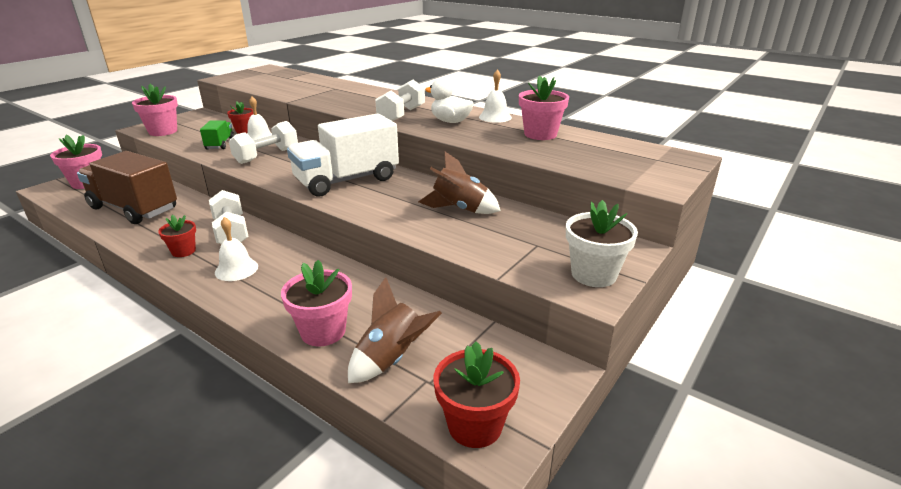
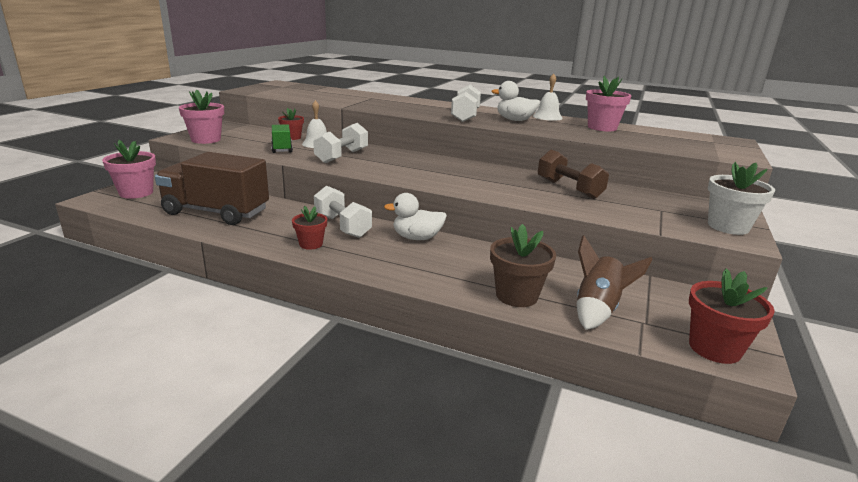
camera: 15 degrees left, 5 degrees down
white bell [215,217,258,281] -> none
pink flower pot [281,260,352,346] -> brown flower pot [490,224,556,307]
white truck [287,113,399,197] -> none
brown rocket [418,152,501,214] -> brown dumbbell [538,150,609,199]
none -> white duck [384,193,447,240]

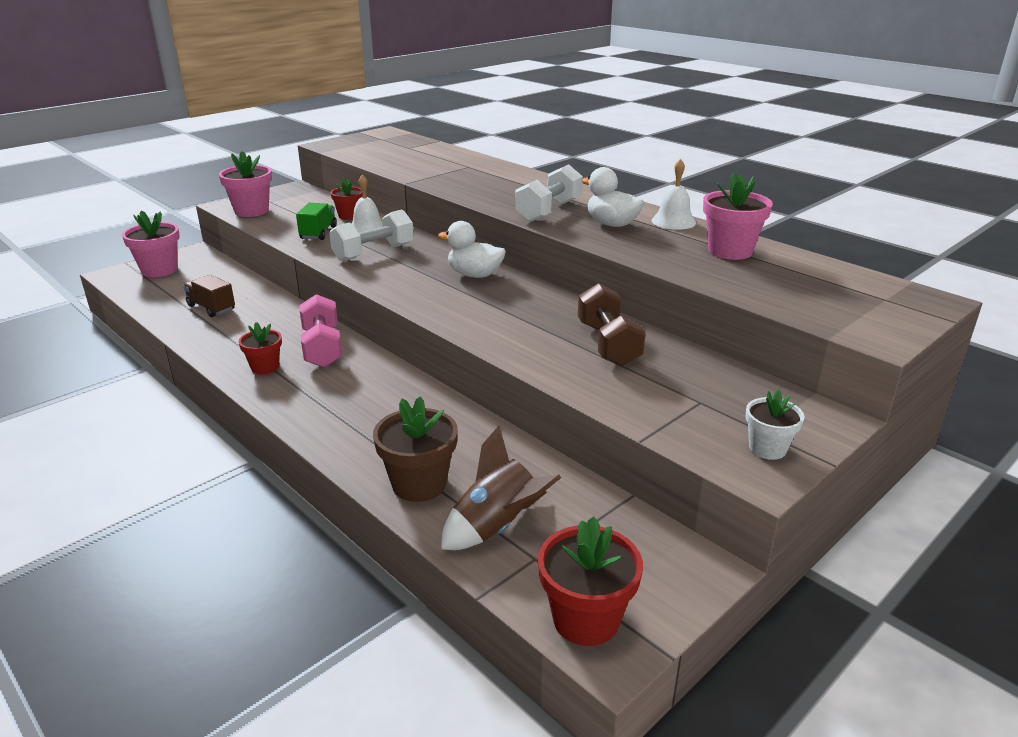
camera: 25 degrees right, 5 degrees up
brown truck [155,152,269,225] -> brown truck [183,275,235,317], size x0.47
white dumbbell [314,185,372,238] -> pink dumbbell [299,294,342,368]
white duck [384,193,447,240] -> white duck moved to [438,221,506,278]
white flower pot [708,162,775,235] -> white flower pot [746,390,804,460], size x0.63

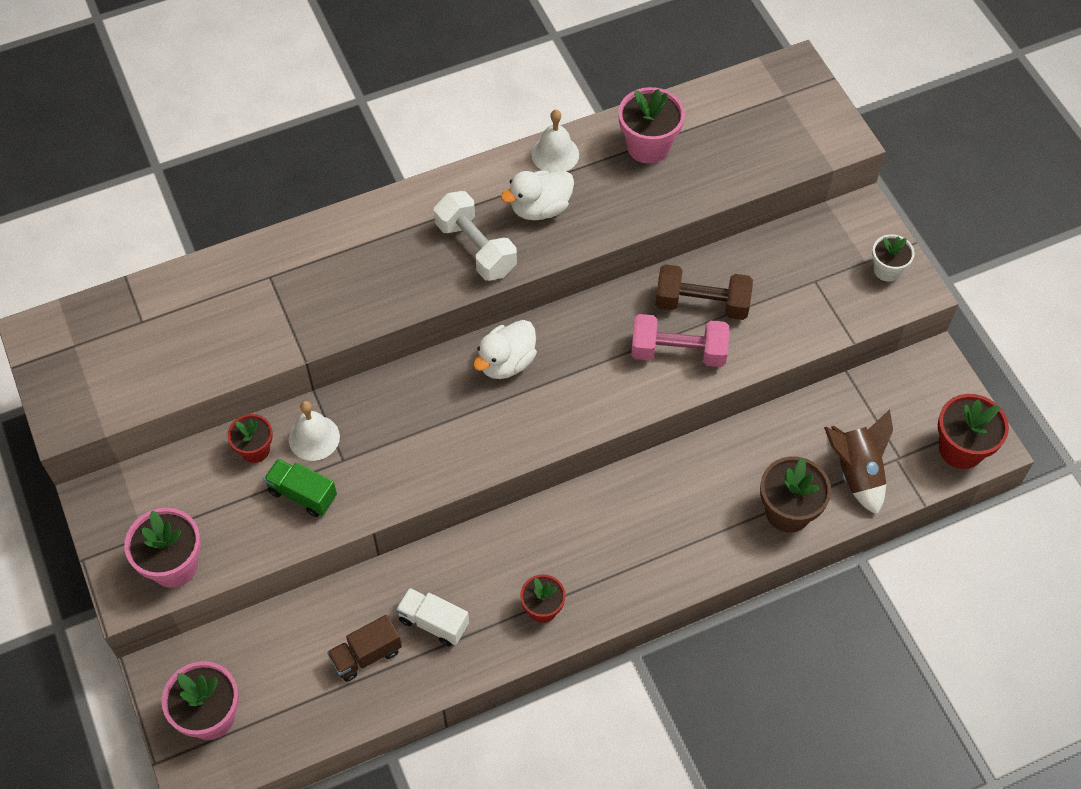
camera: 70 degrees left, 30 degrees up
pink dumbbell [299,294,342,368] -> pink dumbbell moved to [631,314,729,367]
white dumbbell [329,209,414,262] -> none
none -> white truck [396,588,469,646]

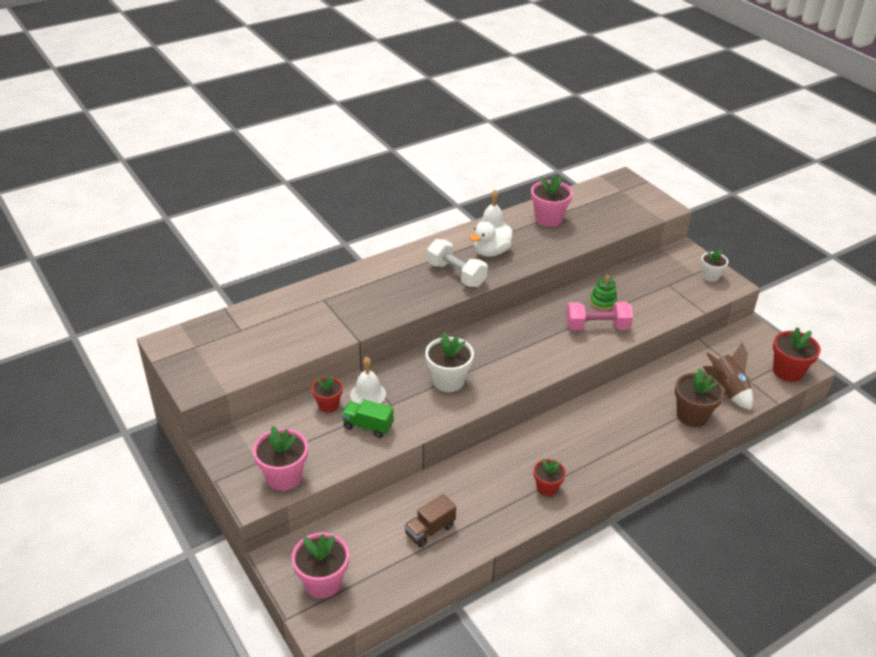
camera: 10 degrees left, 20 degrees down
white truck [396,588,469,646] -> none
white duck [473,320,537,379] -> none
brown dumbbell [655,264,753,320] -> green stacking toy [590,275,617,310]
none -> white flower pot [425,332,474,392]

